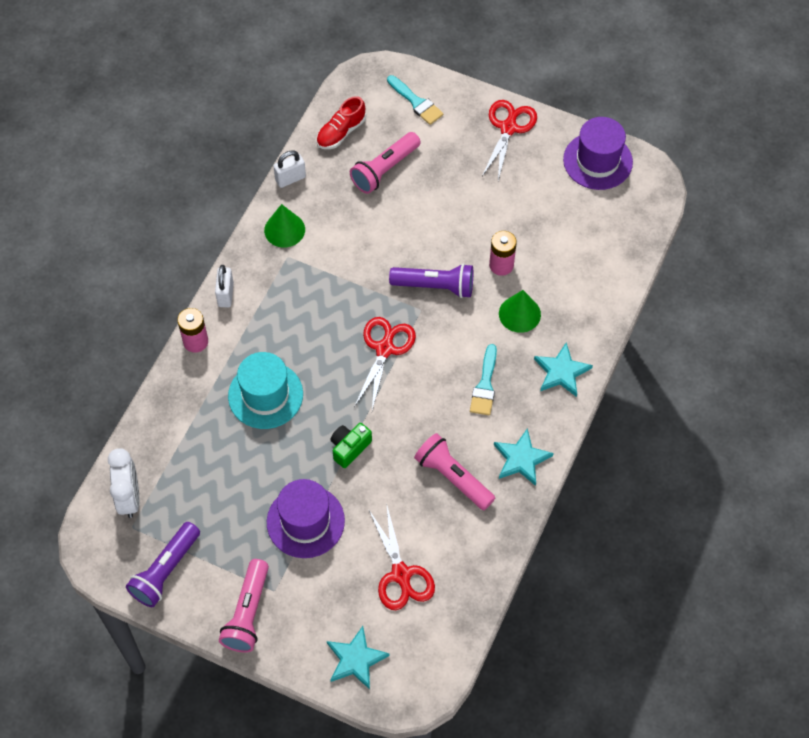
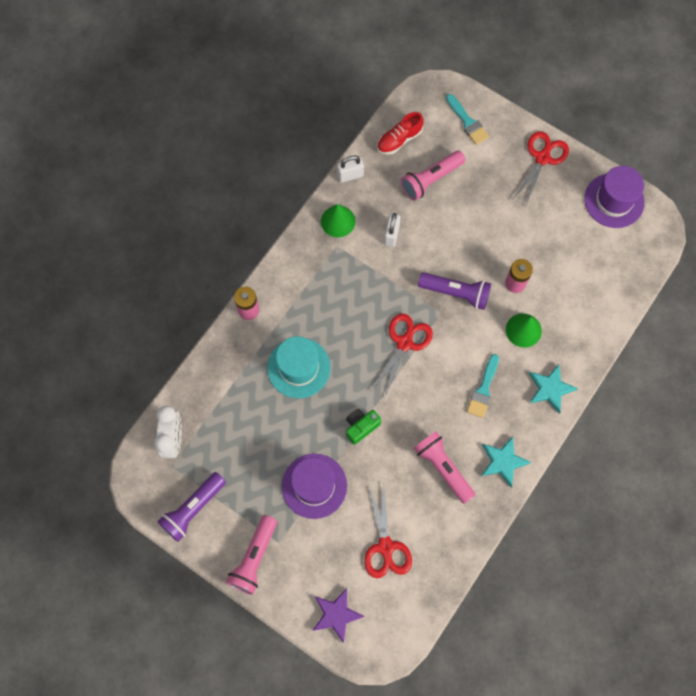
camera: 10 degrees right, 10 degrees up
white padlock [215,265,234,307] -> white padlock moved to [384,213,401,247]
turquoise star [327,626,390,689] -> purple star [313,588,365,643]

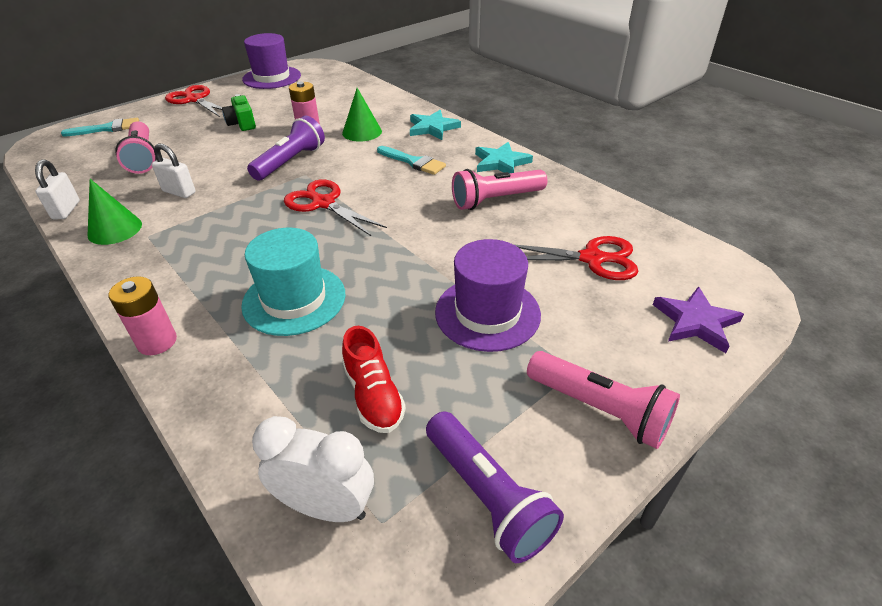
camera: 75 degrees left, 30 degrees down
green camera [346,409,381,445] -> green camera moved to [222,94,256,131]
red shoe [377,112,424,155] -> red shoe moved to [342,326,406,433]

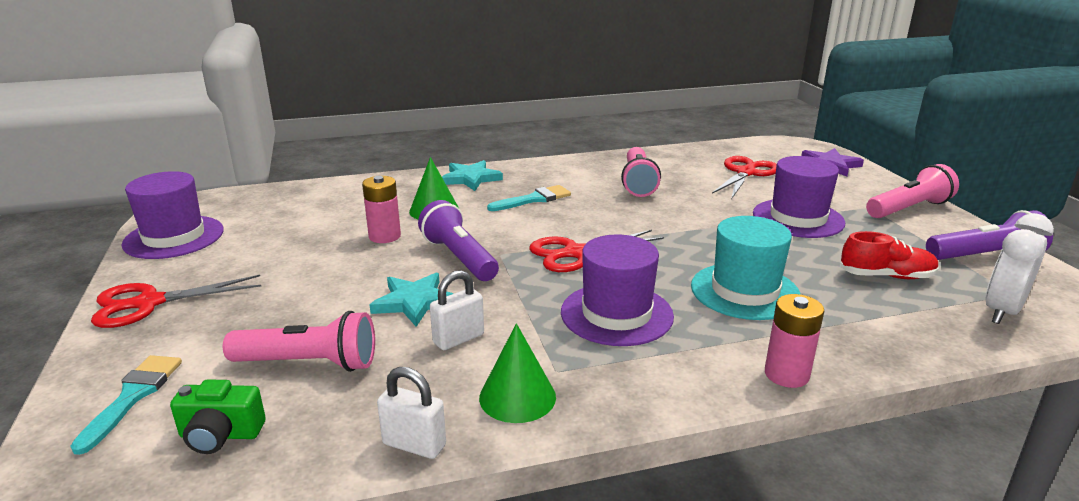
camera: 65 degrees left, 15 degrees down
green camera [222,94,256,131] -> green camera moved to [170,379,266,454]
turquoise star [475,142,533,173] -> turquoise star moved to [370,273,454,327]
none -> purple hat [561,234,674,346]

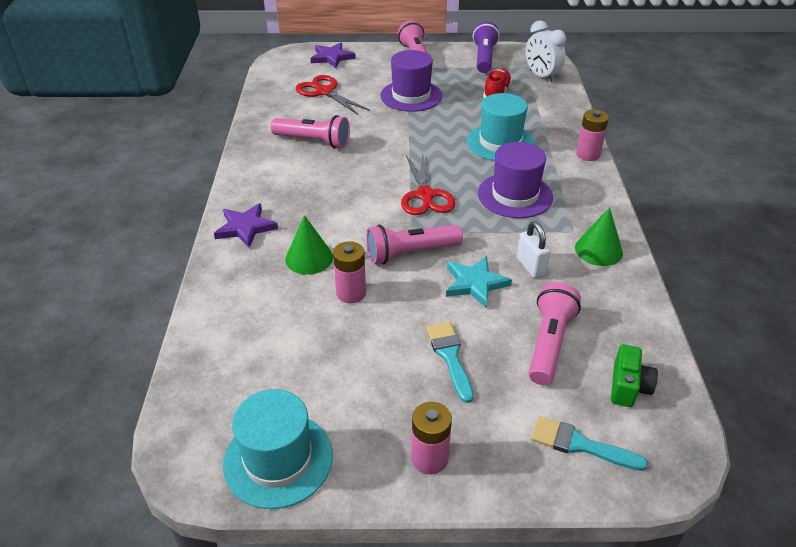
camera: 75 degrees left, 15 degrees up
red scissors [91,275,261,328] -> pink battery [411,402,452,475]
purple hat [122,171,224,259] -> turquoise hat [223,389,333,509]
white padlock [377,367,446,459] -> none
purple flashlight [418,200,499,281] -> pink flashlight [366,225,463,264]
turquoise star [442,160,503,191] -> purple star [214,203,278,248]
turquoise brush [487,185,571,211] -> turquoise brush moved to [426,322,474,403]

